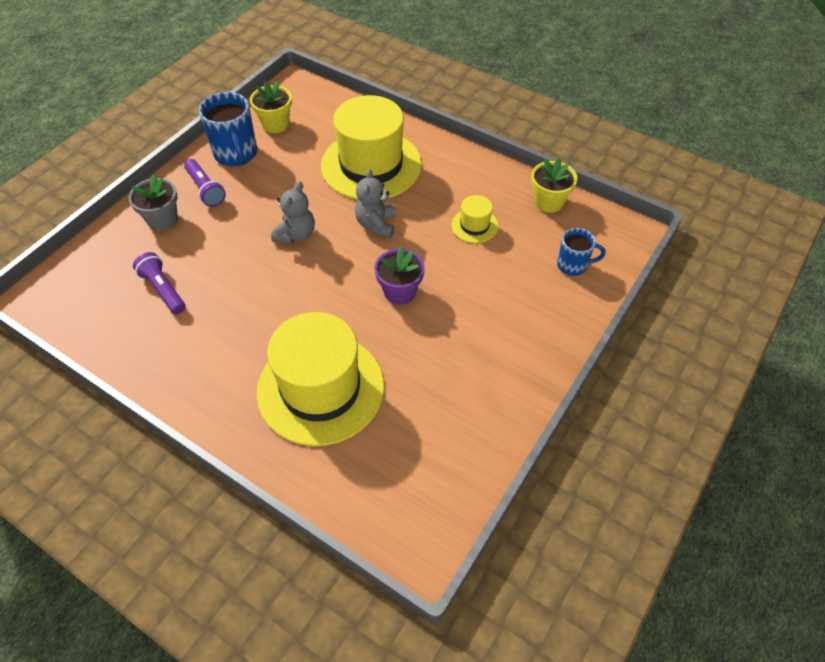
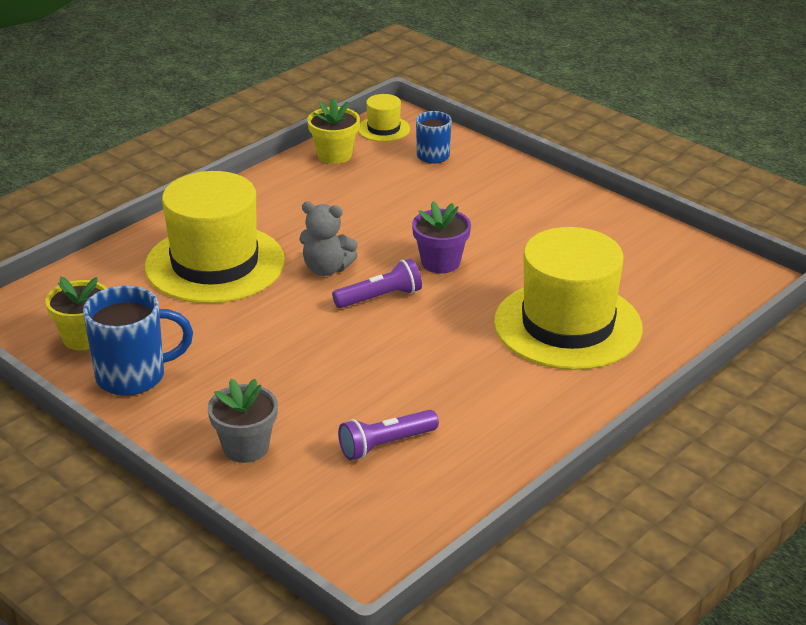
camera: 80 degrees left, 20 degrees down
purple flashlight [184,159,226,207] -> purple flashlight moved to [332,258,422,308]
grey teddy bear [271,181,315,244] -> none
yellow hat [451,195,498,243] -> yellow hat moved to [358,94,410,142]

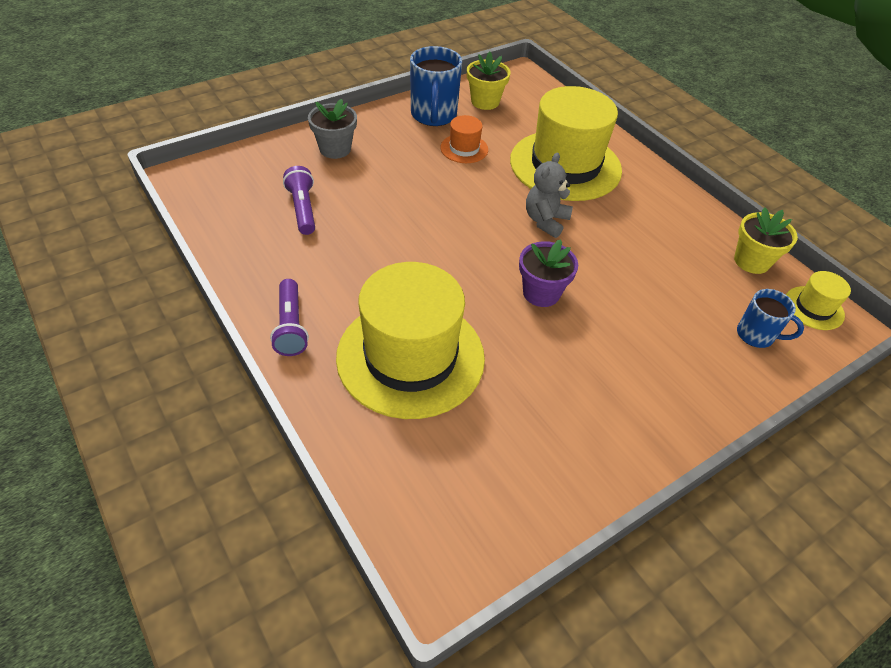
camera: 100 degrees right, 15 degrees up
purple flashlight [332,258,422,308] -> purple flashlight moved to [270,279,309,356]
none -> orange hat [440,115,488,163]

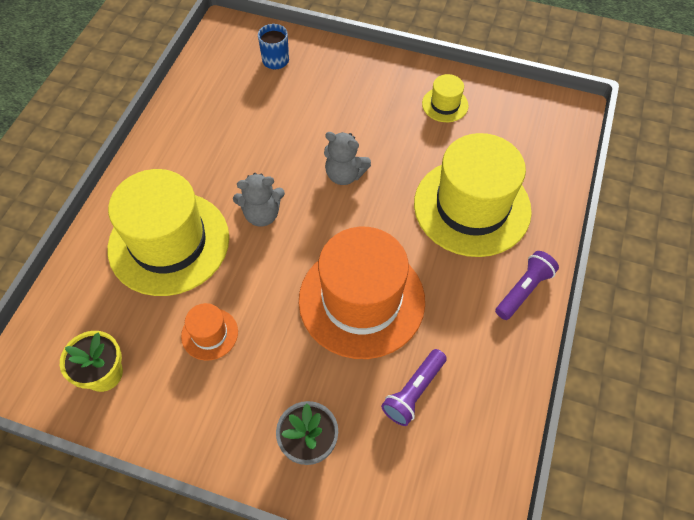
camera: 125 degrees left, 10 degrees up
blue mug [410,46,462,126] -> none
purple flower pot [519,239,578,307] -> grey teddy bear [324,132,371,185]
yellow flower pot [734,207,798,274] -> none
yellow hat [786,271,851,330] -> yellow hat moved to [422,74,469,122]
none -> orange hat [299,227,425,359]

